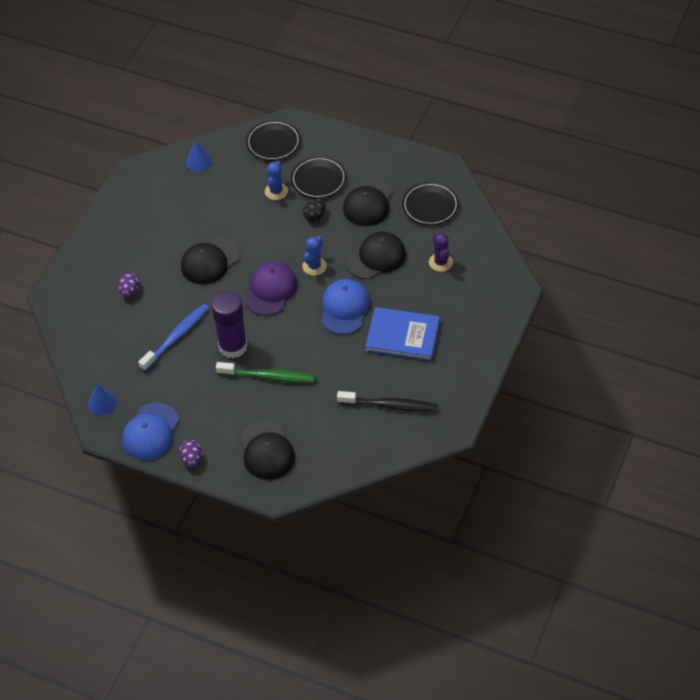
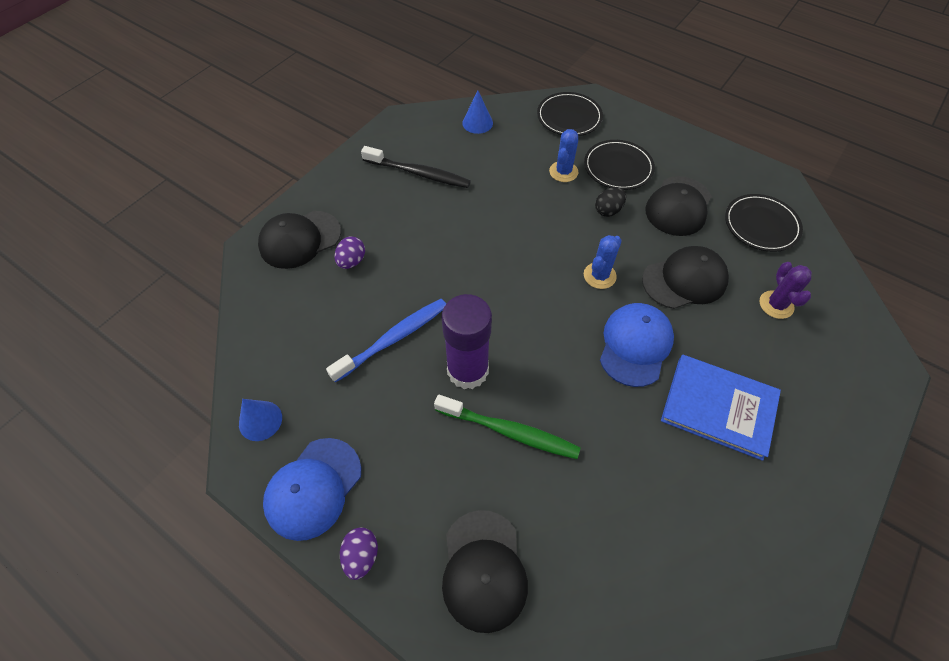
camera: 10 degrees right, 5 degrees up
black cap [181,237,240,284] -> black cap moved to [258,211,341,269]
purple cap [244,262,297,316] -> none
black toothbrush [337,391,438,412] -> black toothbrush moved to [361,146,471,188]

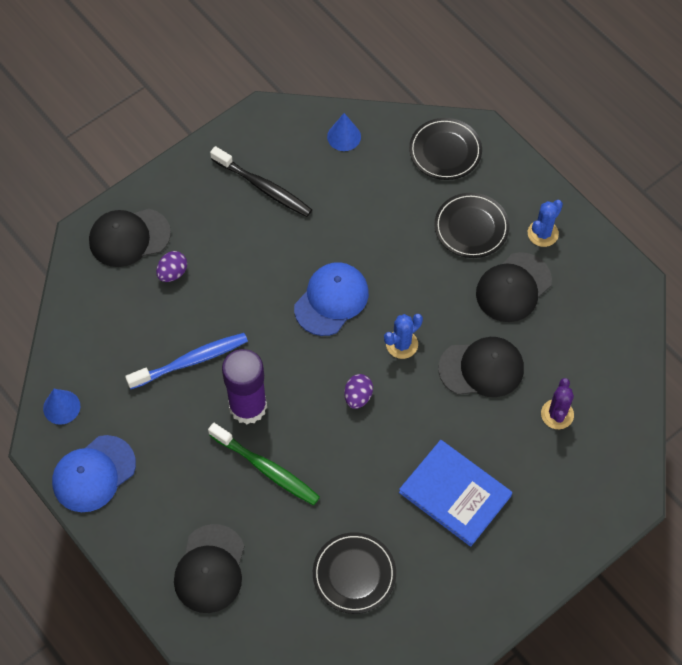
camera: 15 degrees right, 5 degrees up
purple egg [340,527,378,580] -> purple egg moved to [344,374,373,409]
blue cactus [549,129,578,182] -> blue cactus moved to [528,200,563,247]
black egg [595,187,626,217] -> none
blue cap [600,303,674,387] -> blue cap moved to [294,262,369,336]
black plate [725,194,803,252] -> black plate moved to [313,532,396,614]

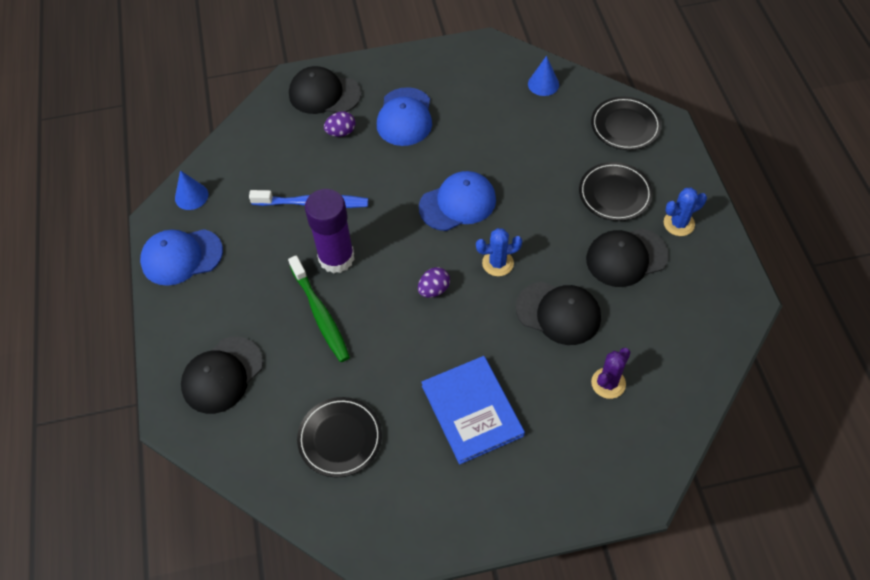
camera: 30 degrees right, 5 degrees down
black toothbrush [210,146,312,217] -> none
none -> blue cap [377,87,432,146]

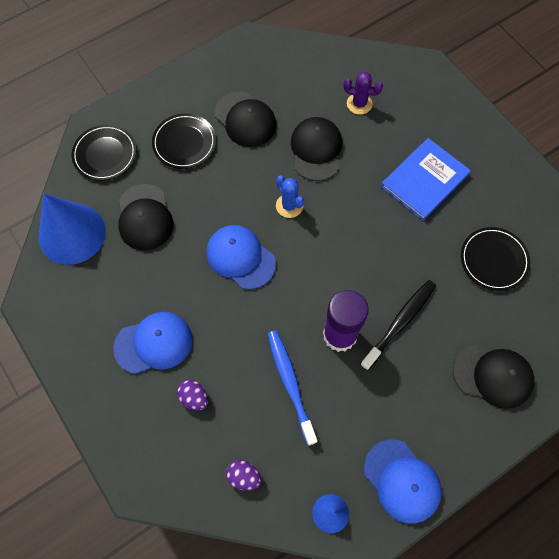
camera: 115 degrees left, 10 degrees up
green toothbrush [288,255,350,362] -> black toothbrush [360,280,436,371]
black cap [289,66,361,114] -> black cap moved to [118,184,173,251]
purple egg [418,267,450,298] -> purple egg moved to [226,460,261,491]
blue cone [528,56,559,96] -> blue cone [38,194,106,265], size x2.12
blue cactus [664,188,707,236] -> none

